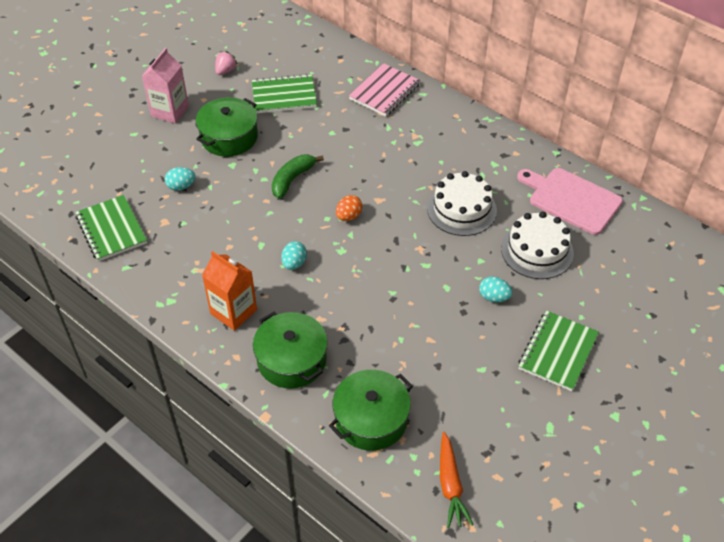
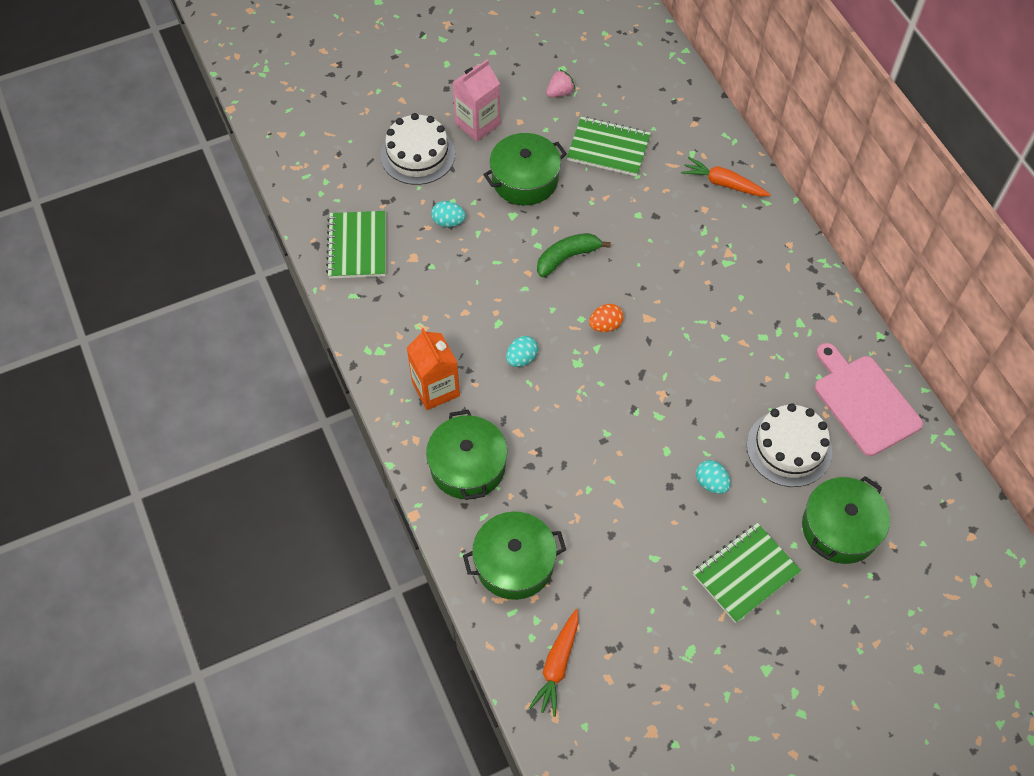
camera: 25 degrees right, 10 degrees up
pink notebook [349,63,420,116] -> orange carrot [681,157,771,196]
white cake [427,171,497,236] -> white cake moved to [381,113,455,185]
none -> green pot [802,476,890,564]

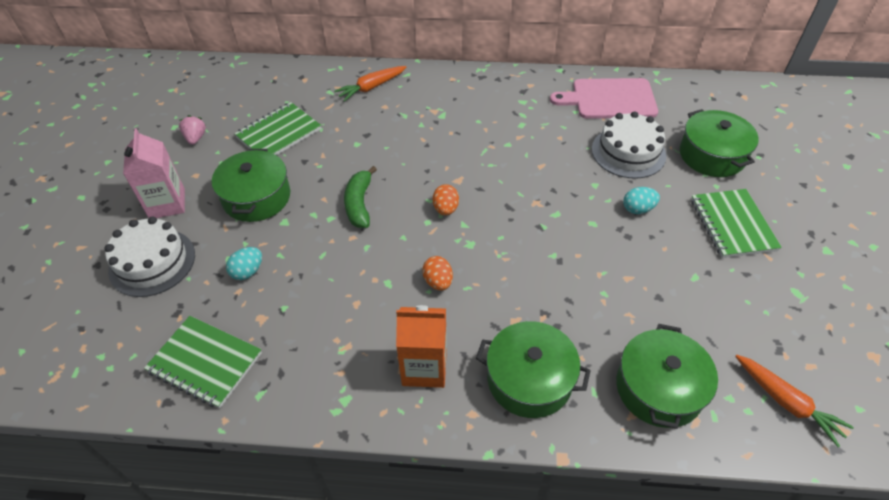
camera: 60 degrees left, 10 degrees down
turquoise egg [506,336,538,367] -> orange egg [422,256,453,290]

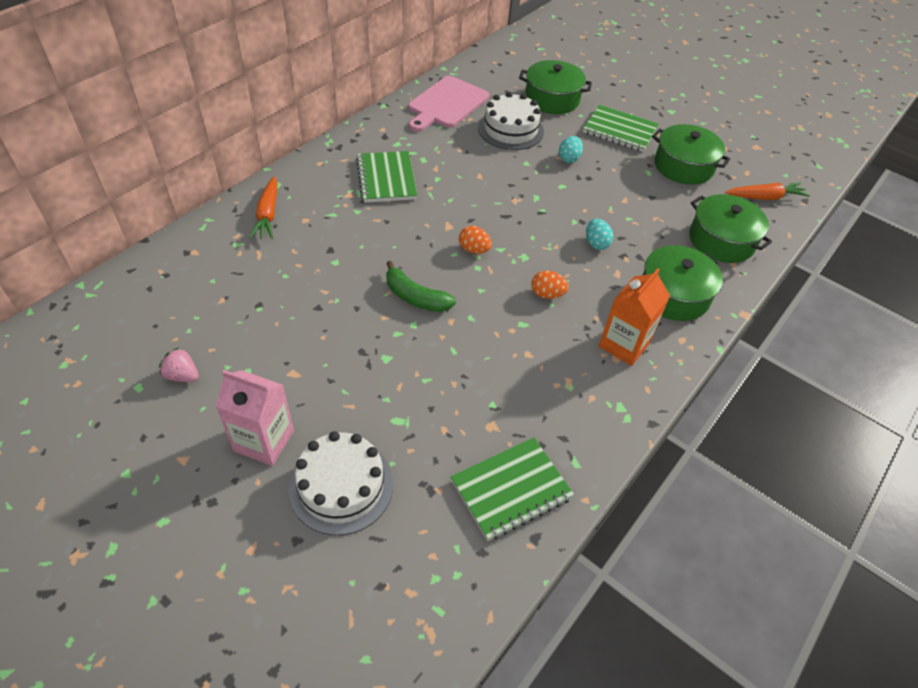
camera: 60 degrees left, 0 degrees up
green pot [212,149,290,222] -> green pot moved to [652,124,731,185]
turquoise egg [226,247,262,280] -> turquoise egg moved to [586,219,613,250]
green notebook [234,102,321,155] -> green notebook moved to [356,151,417,203]

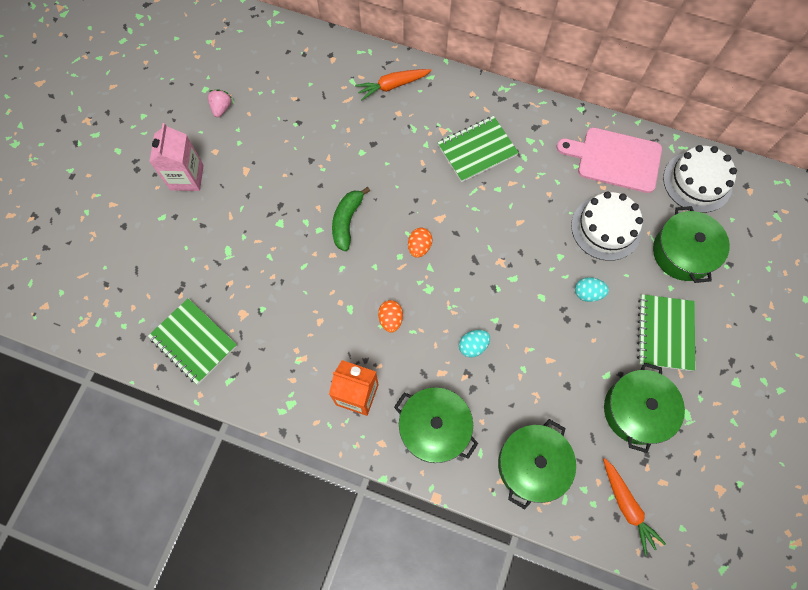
camera: 75 degrees right, 20 degrees up
white cake [289,431,393,535] -> white cake moved to [663,145,737,213]

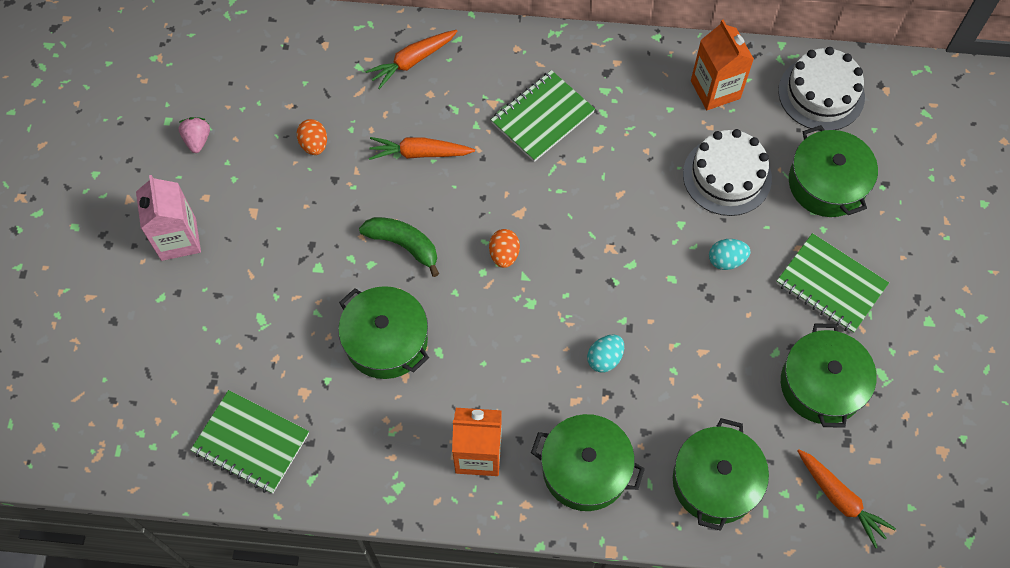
camera: 15 degrees left, 5 degrees down
green banana [332,187,370,251] -> green banana turned 120 degrees clockwise [359,217,439,277]
orange egg [378,300,403,333] -> orange egg moved to [297,119,327,155]
pink cutting board [557,127,662,193] -> orange carton [691,20,754,110]
green notebook [637,294,695,371] -> green notebook turned 45 degrees counterclockwise [776,233,889,334]
none -> green pot [338,286,429,379]
none -> orange carrot [369,137,475,160]

